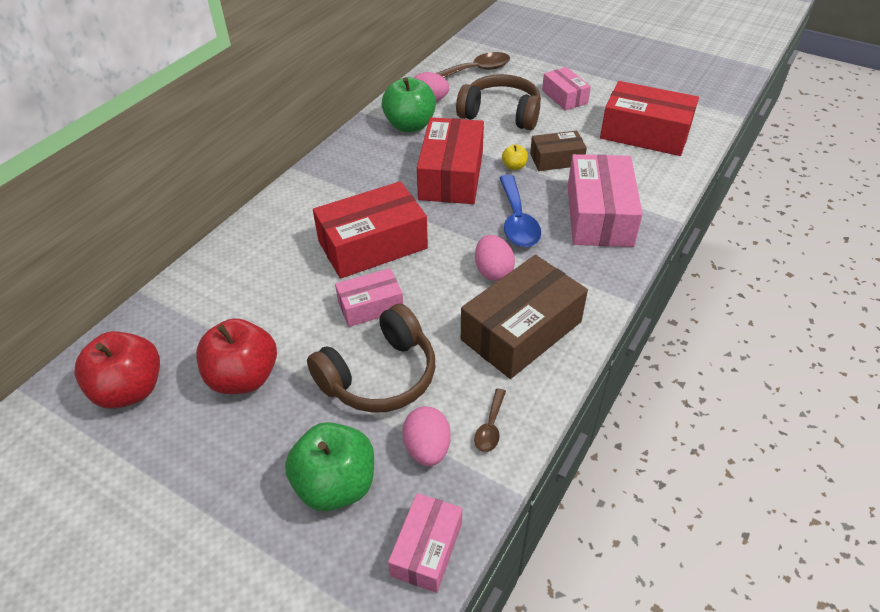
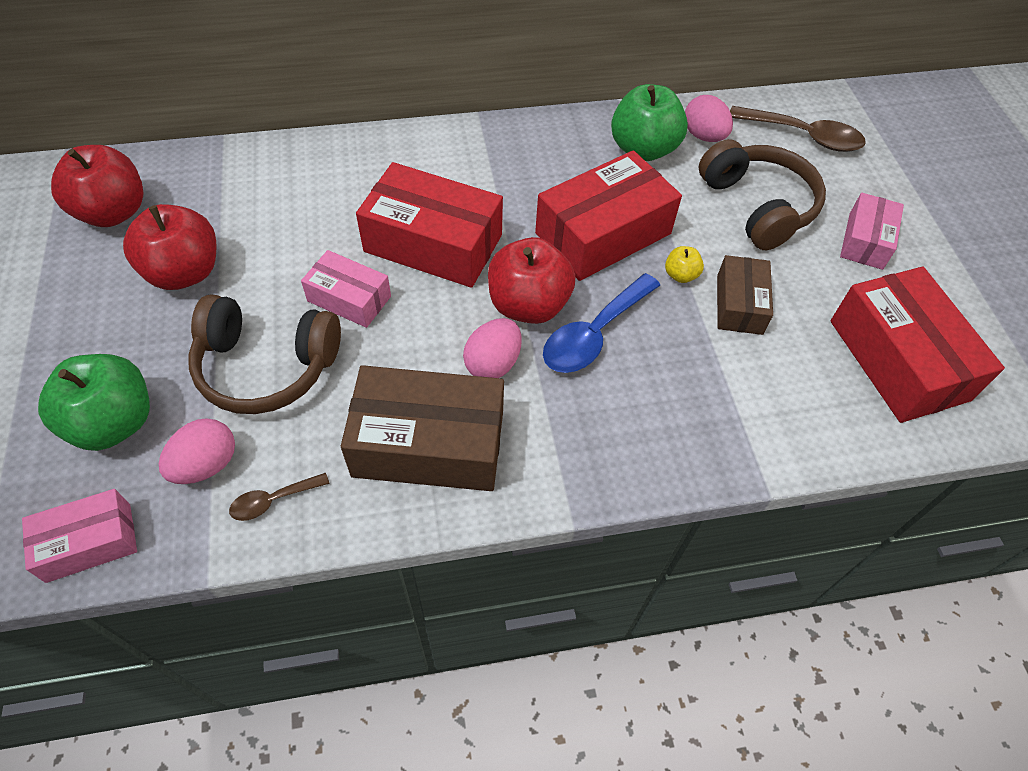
camera: 45 degrees right, 10 degrees up
brown box [530,131,587,171] -> brown box turned 60 degrees clockwise [717,255,773,335]
pink box [568,154,643,247] -> none
none -> red apple [488,237,575,324]

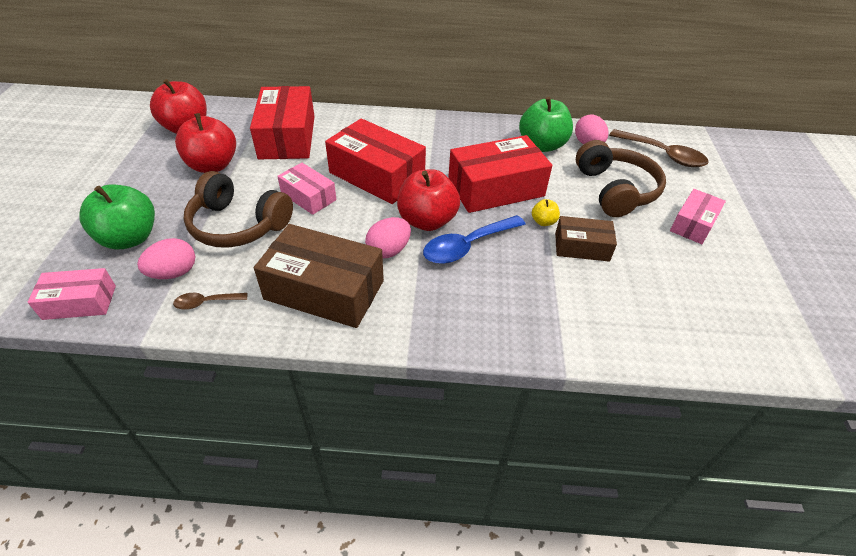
camera: 15 degrees right, 10 degrees down
brown box [717,255,773,335] -> brown box turned 75 degrees clockwise [555,216,617,262]
red box [831,267,1005,423] -> red box moved to [250,86,315,159]

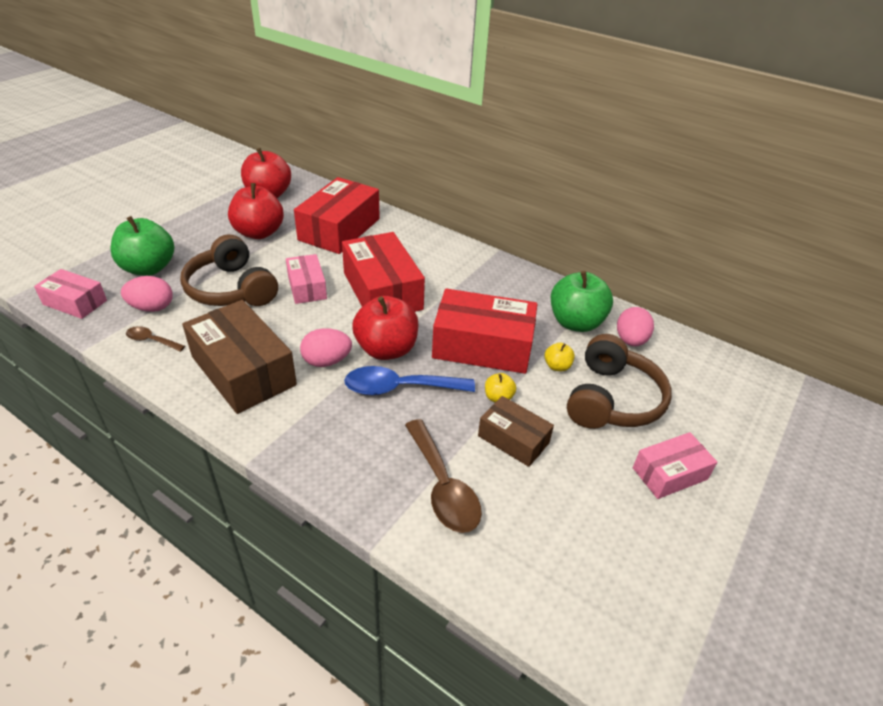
camera: 30 degrees right, 5 degrees down
brown spoon [609,129,709,167] -> brown spoon moved to [405,419,482,533]
none -> yellow apple [544,343,575,371]

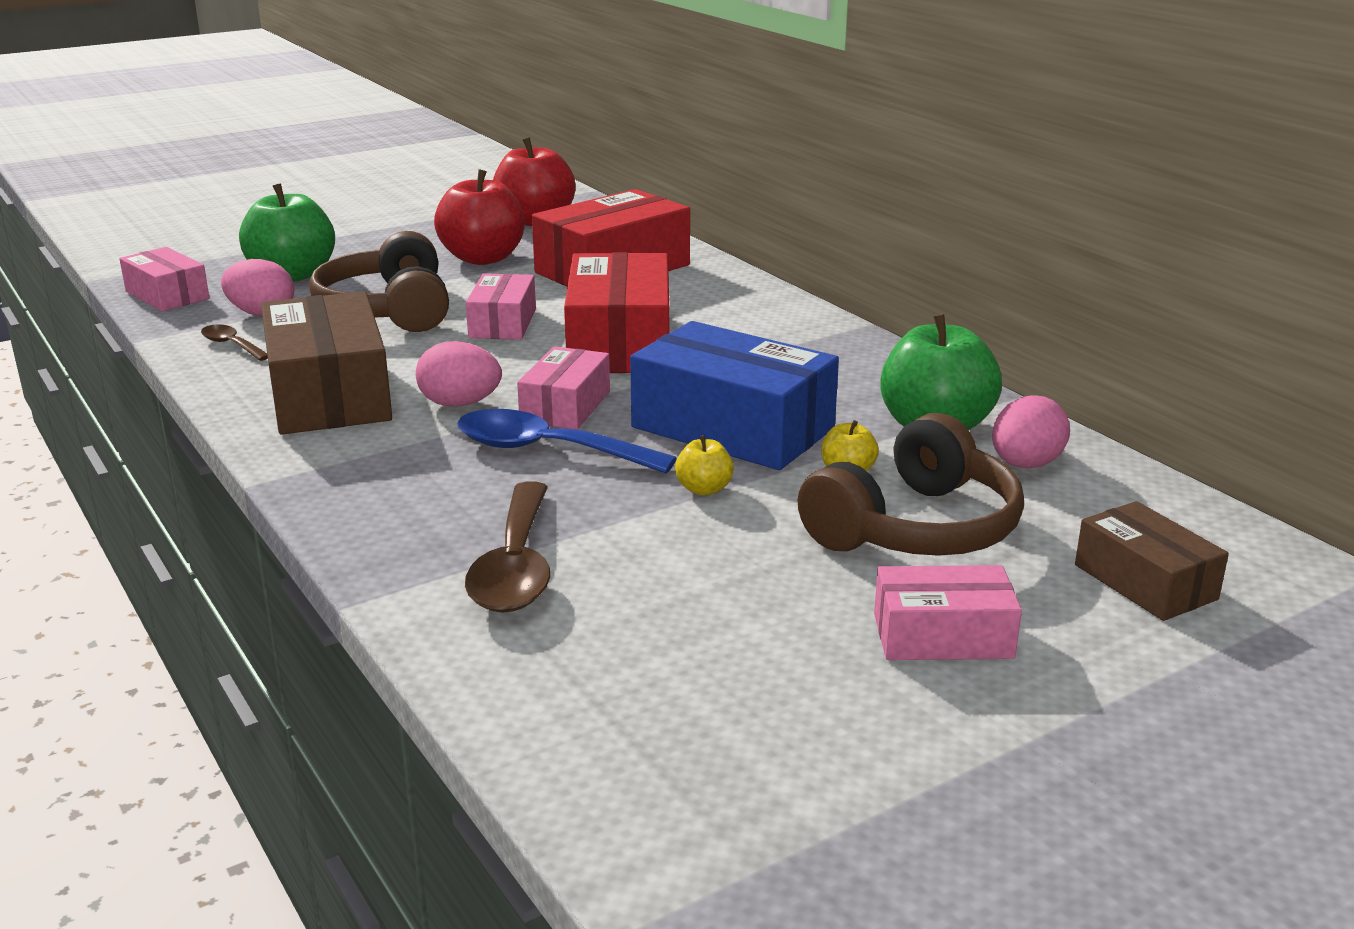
camera: 25 degrees right, 15 degrees down
red apple [352,296,418,360] -> pink box [517,346,610,430]
red box [432,288,538,374] -> blue box [630,321,839,470]
brown box [478,396,554,467] -> brown box moved to [1075,501,1229,621]

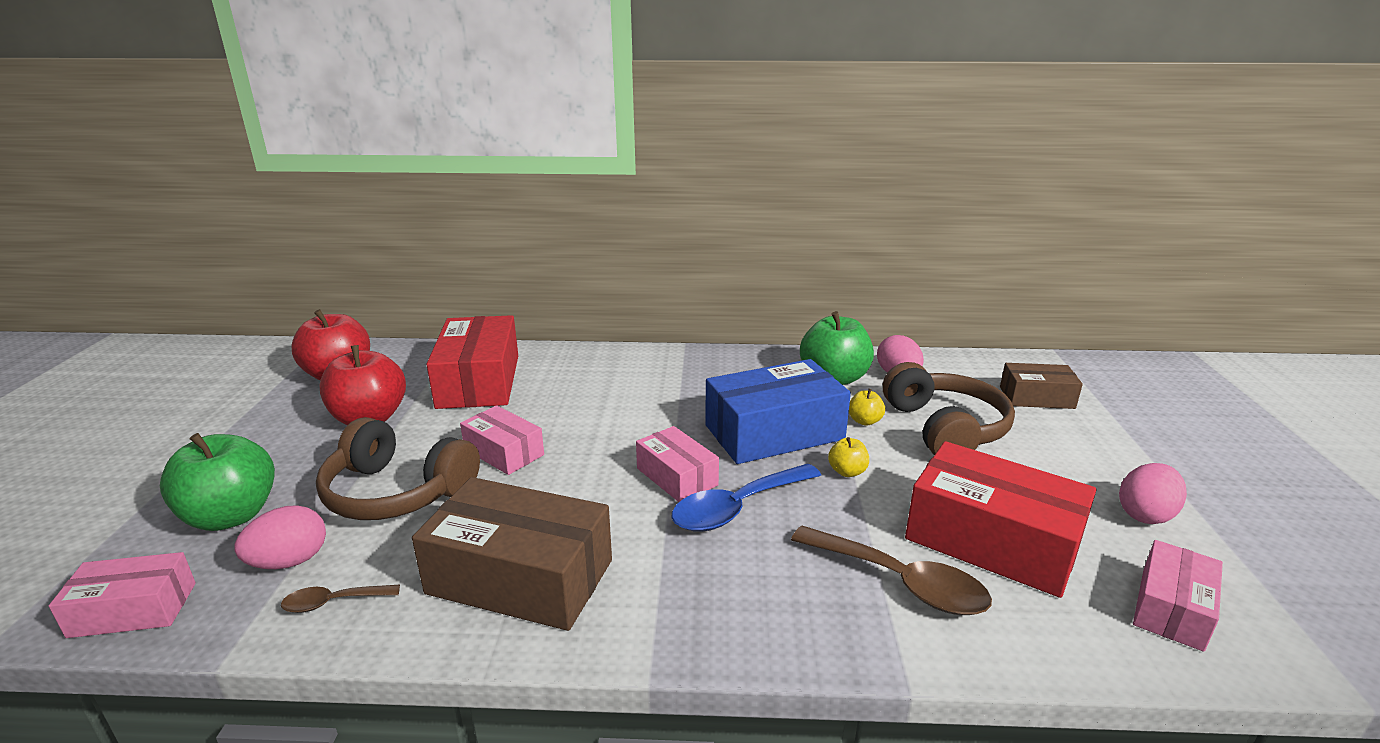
camera: 55 degrees left, 0 degrees up
pink egg [416,341,502,406] -> pink egg moved to [1119,463,1187,524]
red box [564,252,669,373] -> red box moved to [905,441,1096,598]
pink box [874,565,1022,660] -> pink box moved to [1133,540,1223,652]

